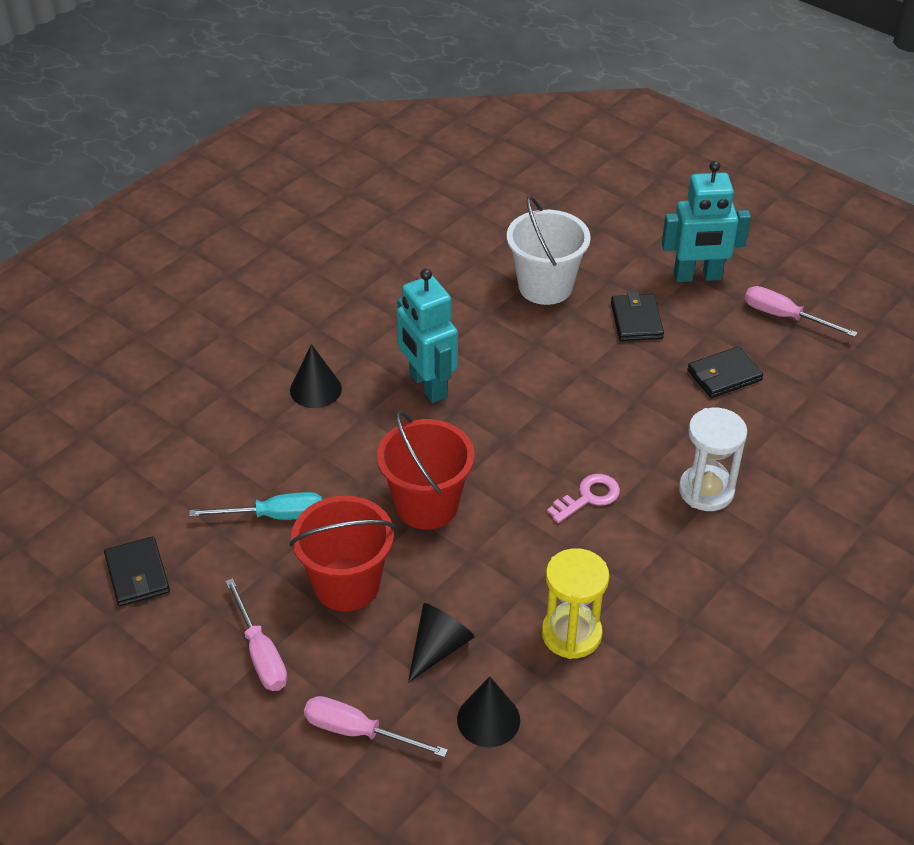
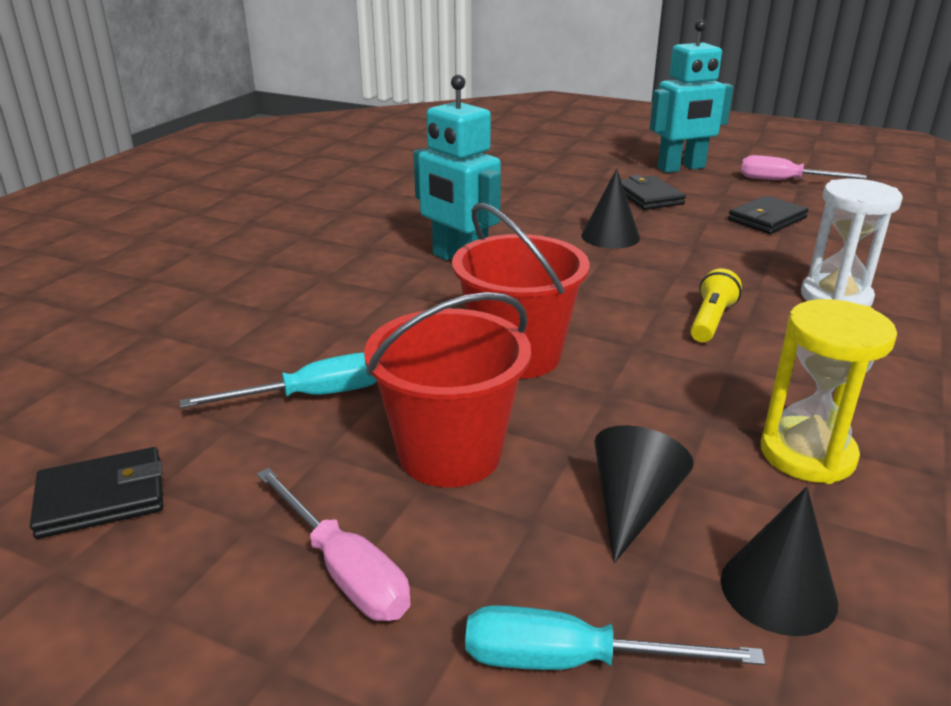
camera: 15 degrees left, 15 degrees down
black wallet [104,536,170,606] -> black wallet turned 75 degrees counterclockwise [30,447,163,539]
black cone [290,344,342,408] -> black cone moved to [581,169,640,249]
pink screwdriver [304,696,448,758] -> turquoise screwdriver [465,605,766,670]
white bucket [507,196,591,305] -> none
pink key [547,474,620,523] -> yellow flashlight [690,268,742,342]

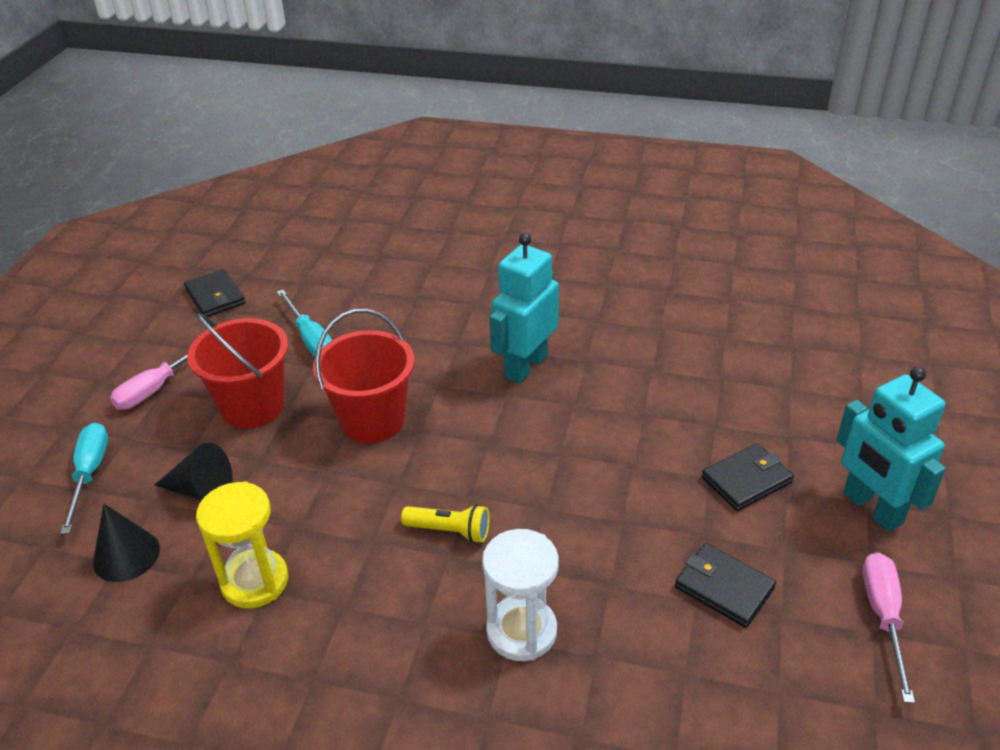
camera: 80 degrees right, 10 degrees up
black cone [581,169,640,249] -> none

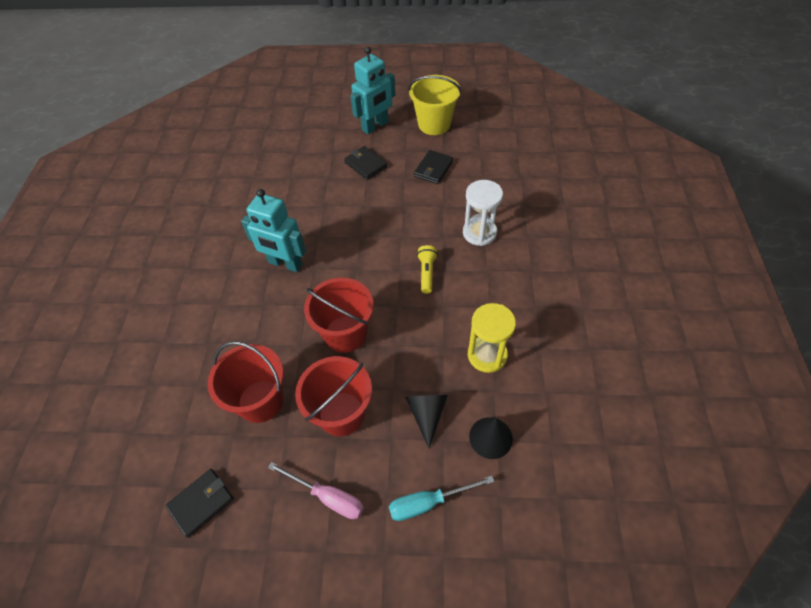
camera: 100 degrees left, 15 degrees up
turquoise screwdriver [277,290,332,357] -> red bucket [208,341,284,423]
pink screwdriver [863,552,915,703] -> yellow bucket [408,75,462,135]

